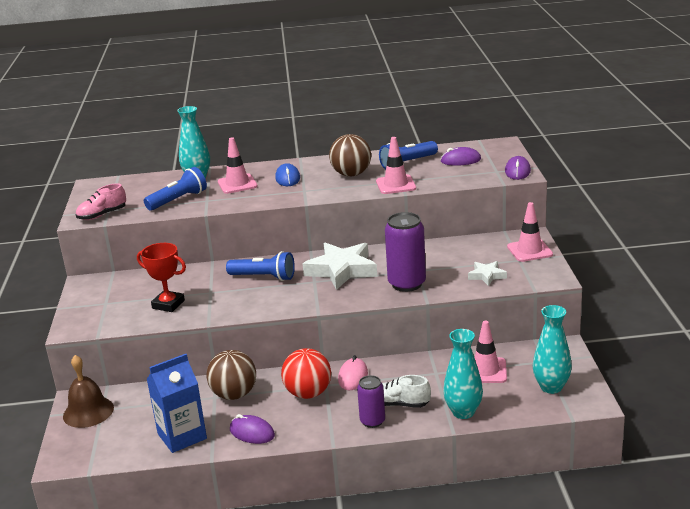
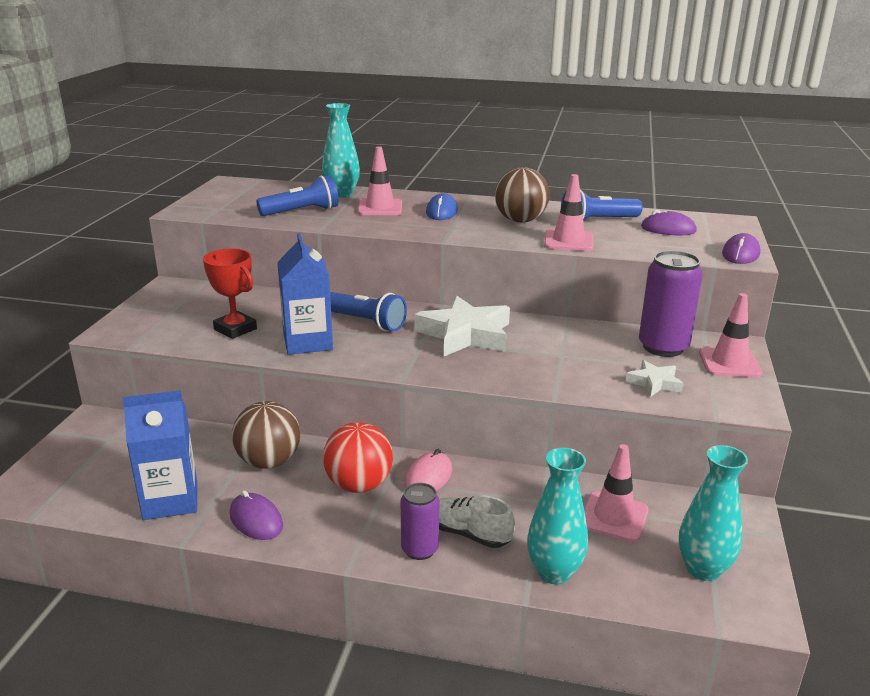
camera: 15 degrees right, 0 degrees up
brown bell [63,355,114,428] -> none
pink shoe [76,183,126,220] -> none
purple can [385,212,426,292] -> purple can moved to [639,251,703,357]
none -> blue carton [277,233,333,355]

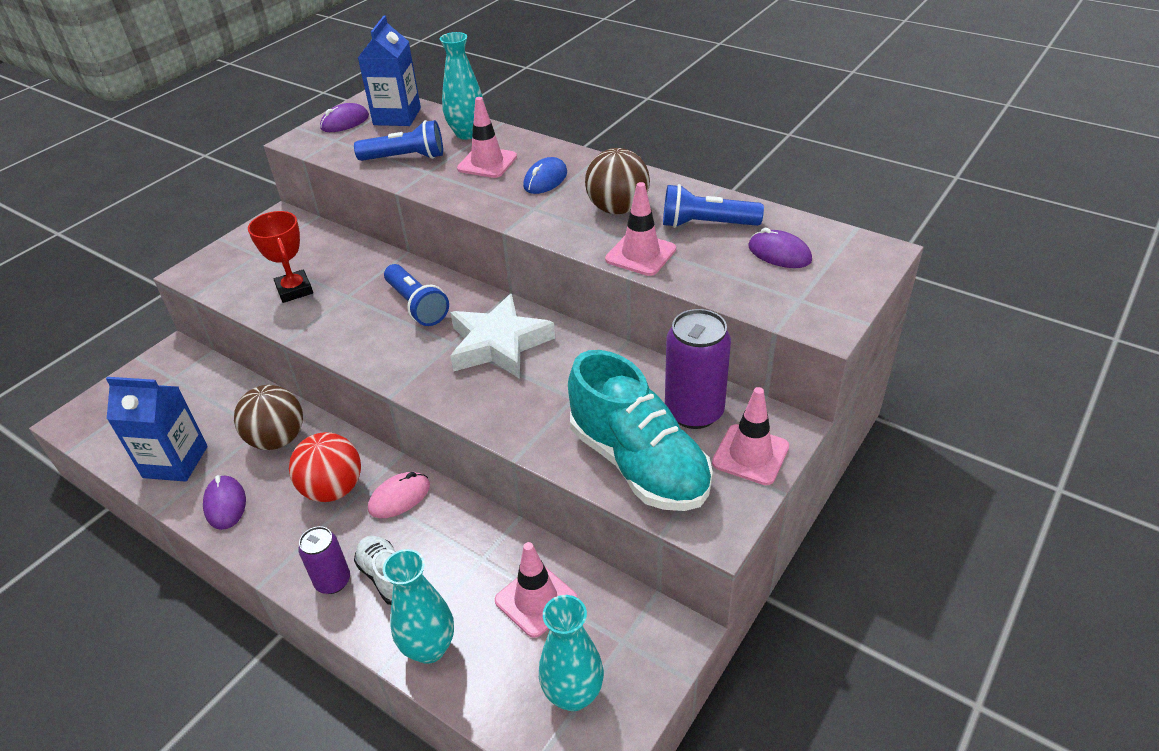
camera: 25 degrees right, 15 degrees up
blue carton [277,233,333,355] -> blue carton moved to [358,15,421,126]
white star [625,360,684,397] -> turquoise shoe [568,350,713,511]
purple mouse [722,233,760,264] -> purple mouse moved to [320,103,369,132]

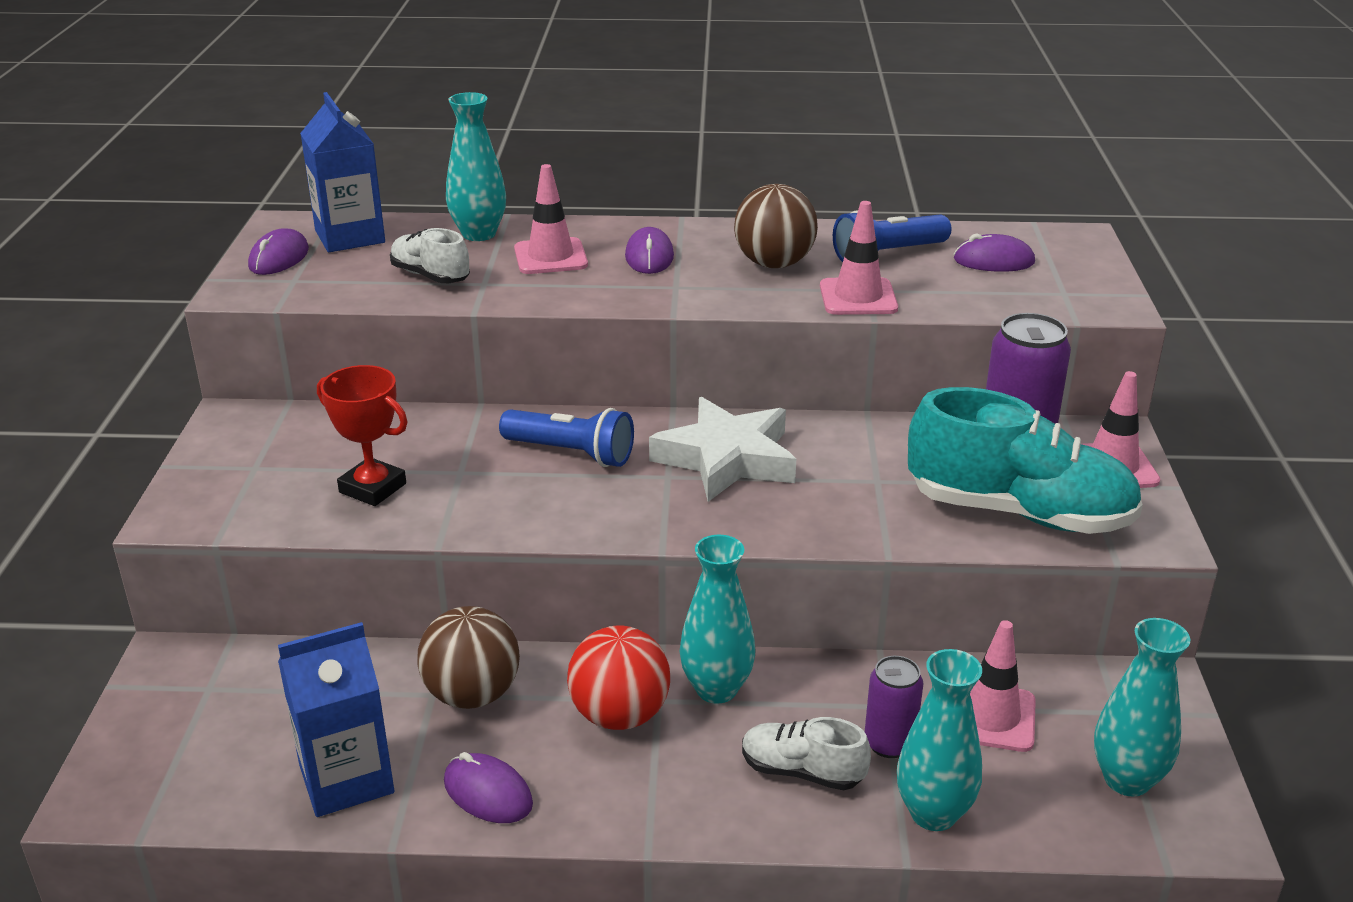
camera: 35 degrees left, 10 degrees down
purple can [298,526,350,594] -> purple can moved to [865,656,923,758]
blue flashlight [354,120,443,161] -> white shoe [390,228,470,283]
pink mouse [368,472,430,518] -> turquoise vase [679,535,756,704]
blue mouse [523,157,567,194] -> purple mouse [625,227,674,274]

